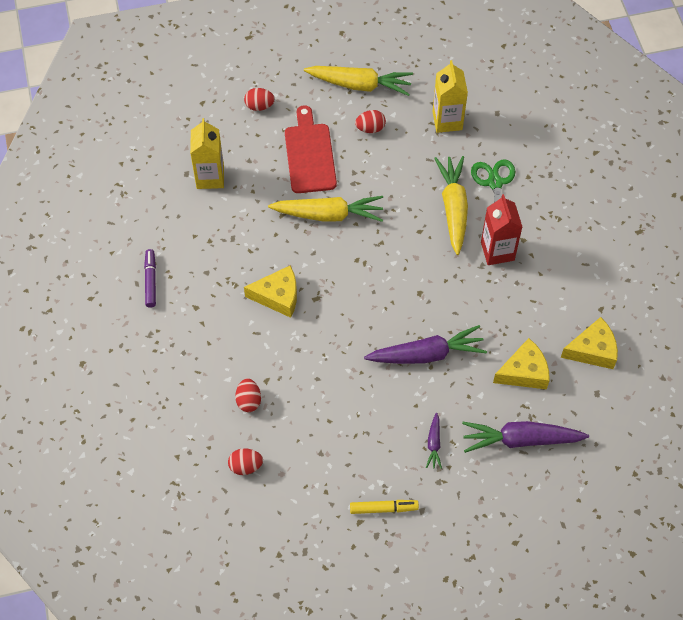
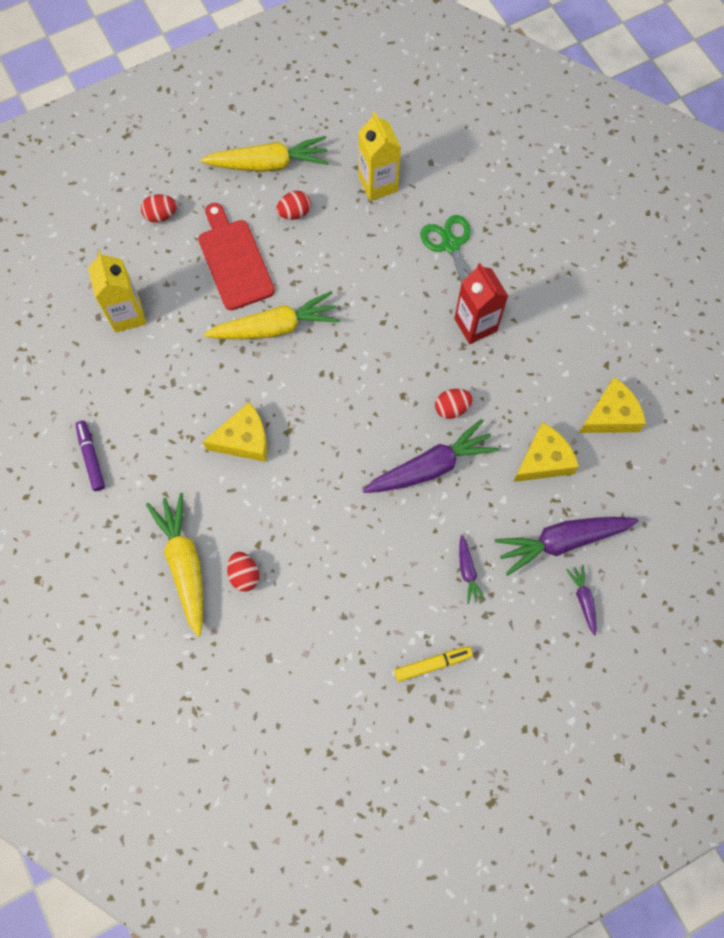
camera: 15 degrees left, 10 degrees up
red egg [228,448,263,475] -> red egg moved to [435,389,473,419]
yellow carrot [434,156,468,255] -> yellow carrot moved to [146,493,203,637]
none -> purple carrot [566,565,596,636]

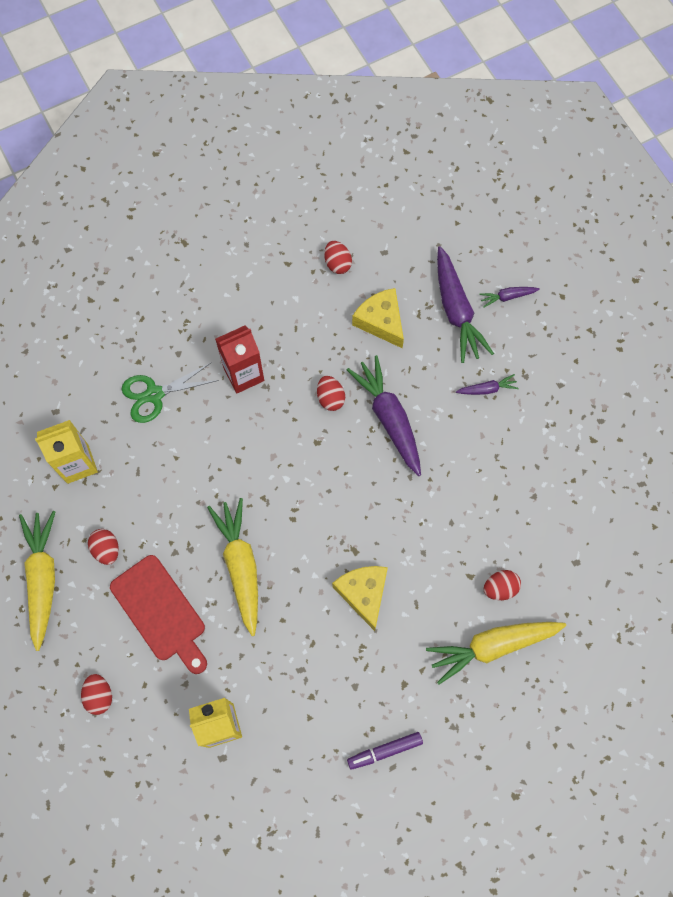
camera: 90 degrees left, 0 degrees up
red cutting board [198,203,275,310] -> red cutting board turned 105 degrees counterclockwise [110,555,207,674]
yellow marker [394,646,473,682] -> none
yellow cheese [579,377,646,433] -> red egg [324,241,352,274]

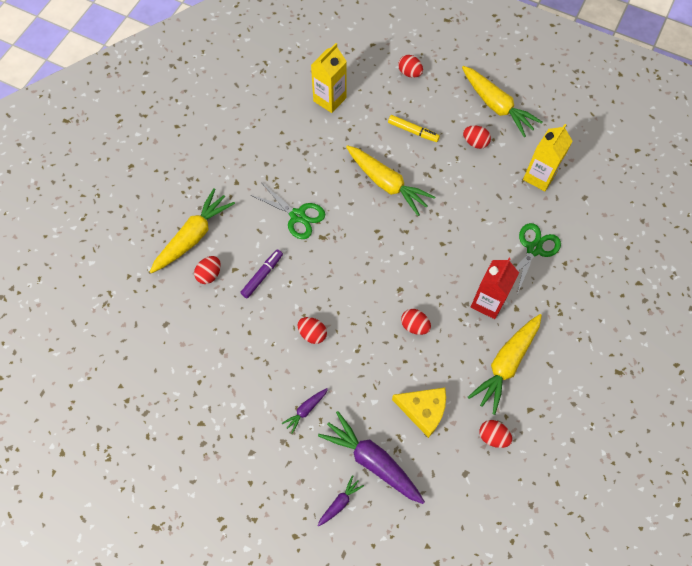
camera: 145 degrees right, 5 degrees down
red cutting board [110,555,207,674] -> yellow marker [388,115,440,142]
yellow cheese [332,566,388,631] -> green scissors [251,182,325,239]
purple carrot [347,355,421,476] -> none
purple marker [347,732,423,770] -> purple marker moved to [240,249,283,298]
none -> red egg [298,317,327,344]
none -> yellow carrot [468,314,542,415]

